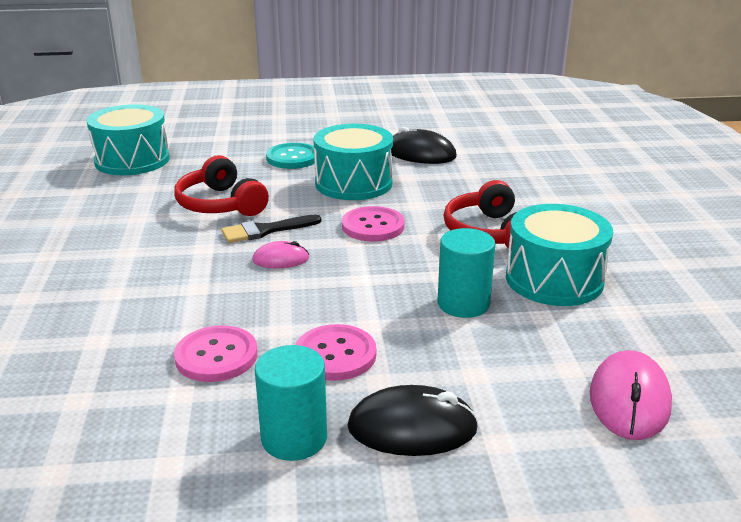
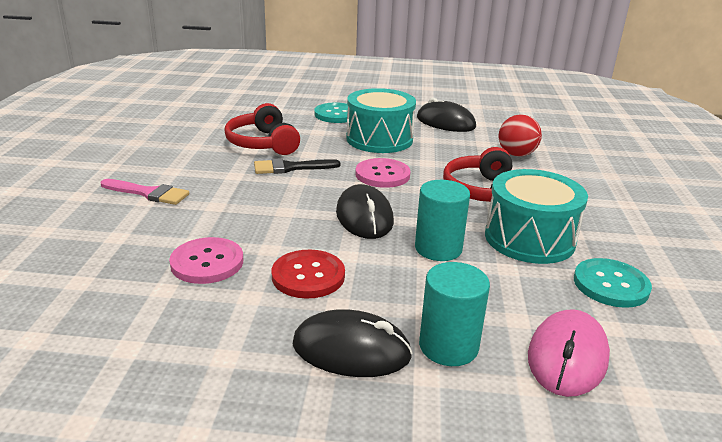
camera: 10 degrees right, 0 degrees up
turquoise drum [87,104,170,175] -> none
pink mouse [252,241,309,268] -> none
turquoise cylinder [255,345,327,461] -> turquoise cylinder moved to [419,262,490,366]
pink button [296,324,377,381] -> red button [272,250,345,299]
none -> pink brush [101,179,189,205]
none -> black mouse [336,184,394,239]
none -> red ball [499,114,542,157]
none -> turquoise button [574,258,652,308]

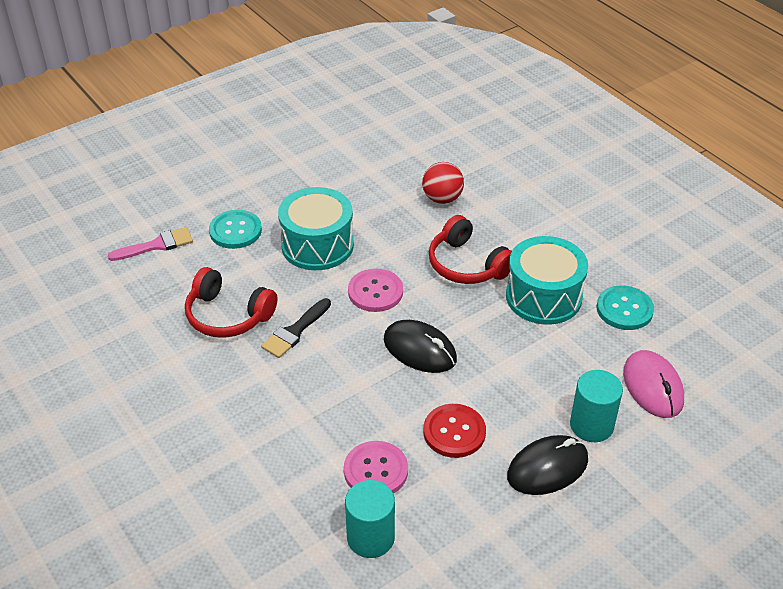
camera: 40 degrees left, 15 degrees up
pink brush [101,179,189,205] -> pink brush moved to [108,227,193,261]
turquoise cylinder [415,180,470,261] -> turquoise cylinder moved to [345,480,395,558]
black mouse [417,98,476,132] -> none

